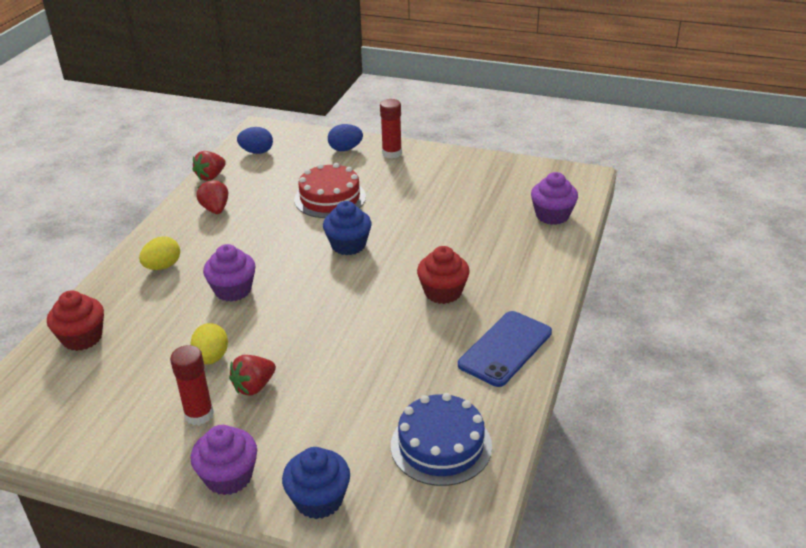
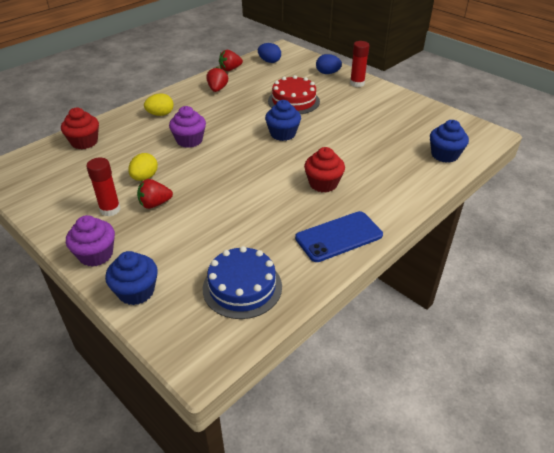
camera: 25 degrees right, 5 degrees up
purple cupcake [531,172,578,225] -> blue cupcake [430,120,469,163]

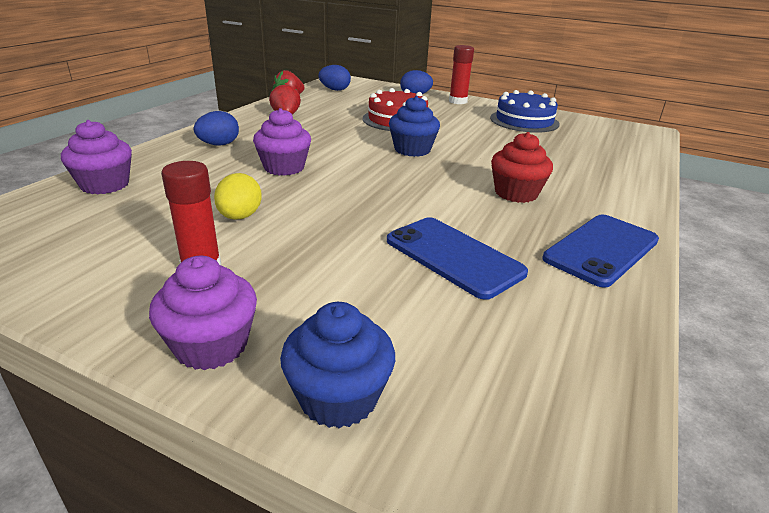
camera: 20 degrees left, 10 degrees down
red cupcake [61,108,99,149] -> purple cupcake [61,120,132,195]
red strawberry [137,179,173,209] -> none
yellow egg [144,93,174,116] -> blue egg [194,111,239,146]
blue cake [203,246,282,319] -> blue cake moved to [490,90,560,133]
blue cupcake [430,120,469,163] -> none
none -> blue phone [387,217,528,300]

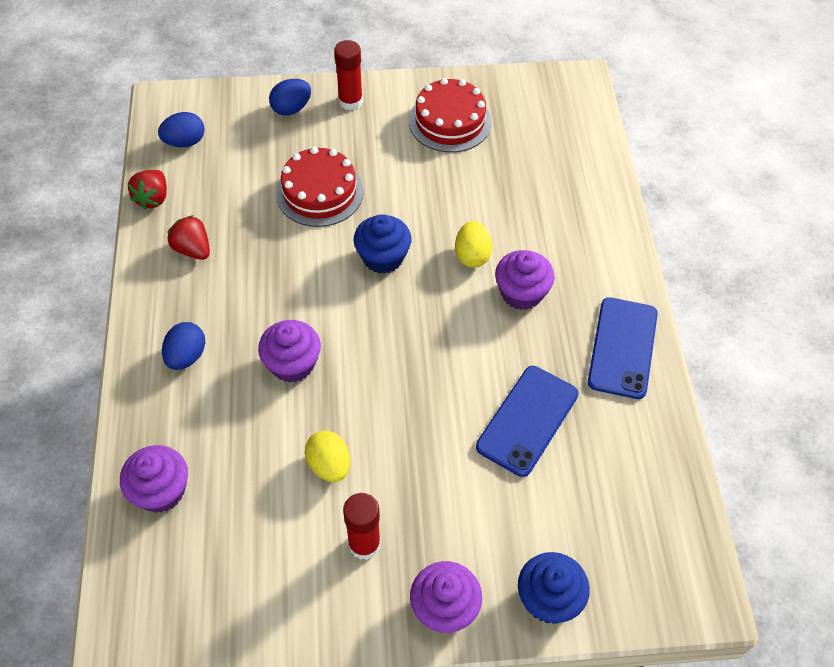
camera: 30 degrees left, 25 degrees up
blue phone [387,217,528,300] -> blue phone turned 75 degrees counterclockwise [476,366,579,477]
blue cake [490,90,560,133] -> red cake [409,78,492,152]
red cupcake [491,132,553,203] -> purple cupcake [495,250,555,310]
none -> yellow egg [455,221,492,268]

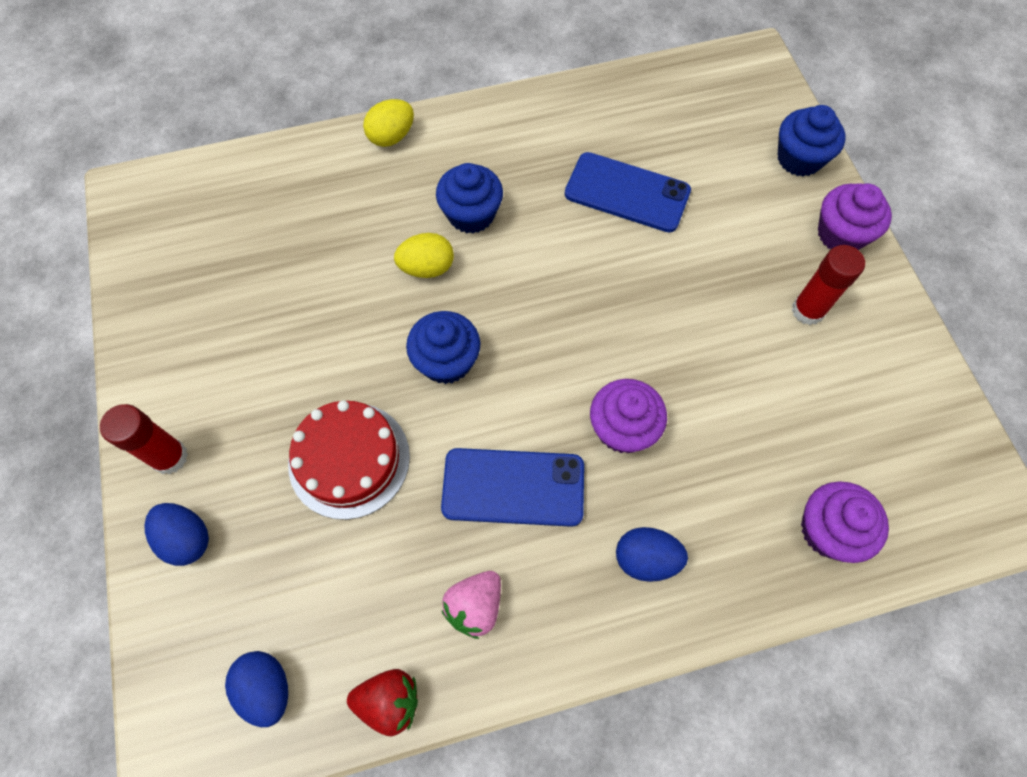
camera: 100 degrees left, 10 degrees up
red strawberry [167,215,210,260] -> pink strawberry [442,571,501,639]
yellow egg [305,431,350,482] -> yellow egg moved to [363,99,414,147]
red cake [409,78,492,152] -> none
purple cupcake [495,250,555,310] -> blue cupcake [436,163,503,234]
blue phone [588,297,658,399] -> blue phone moved to [441,448,584,527]

